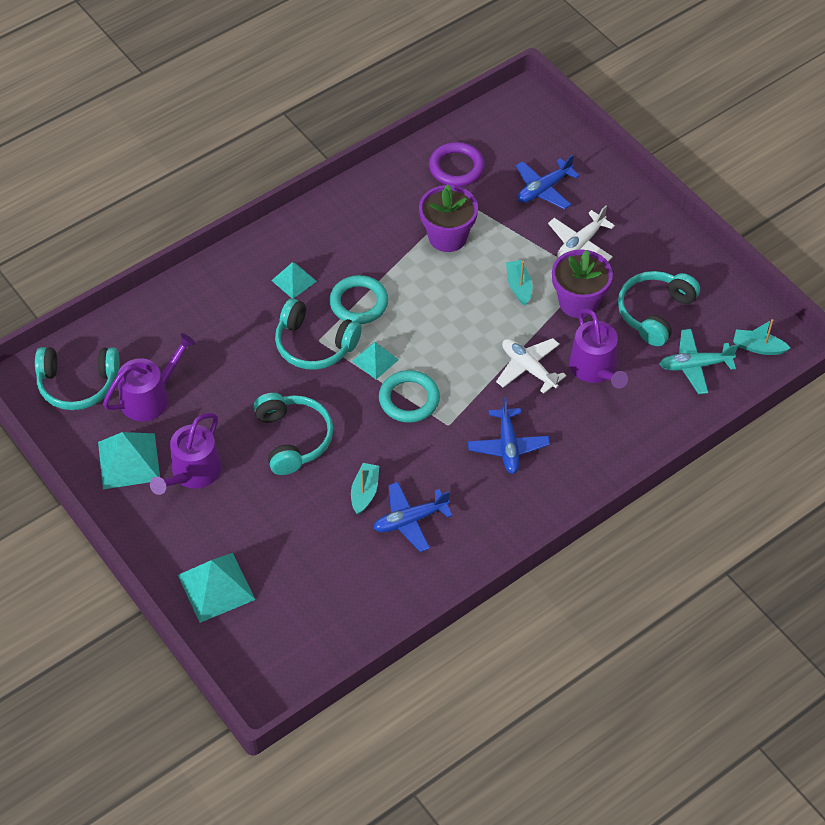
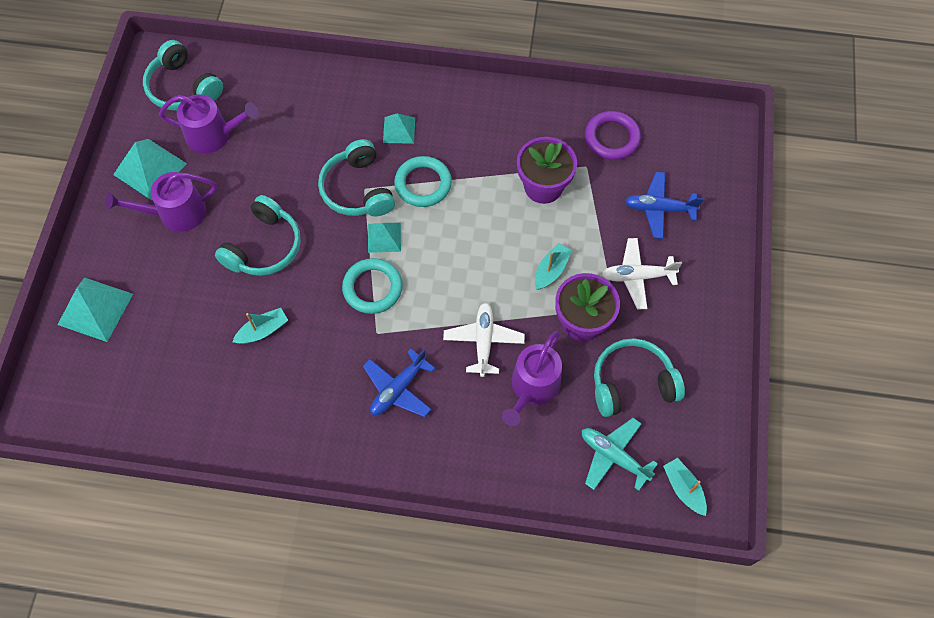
camera: 45 degrees right, 10 degrees up
blue plane [373,482,453,552] -> none

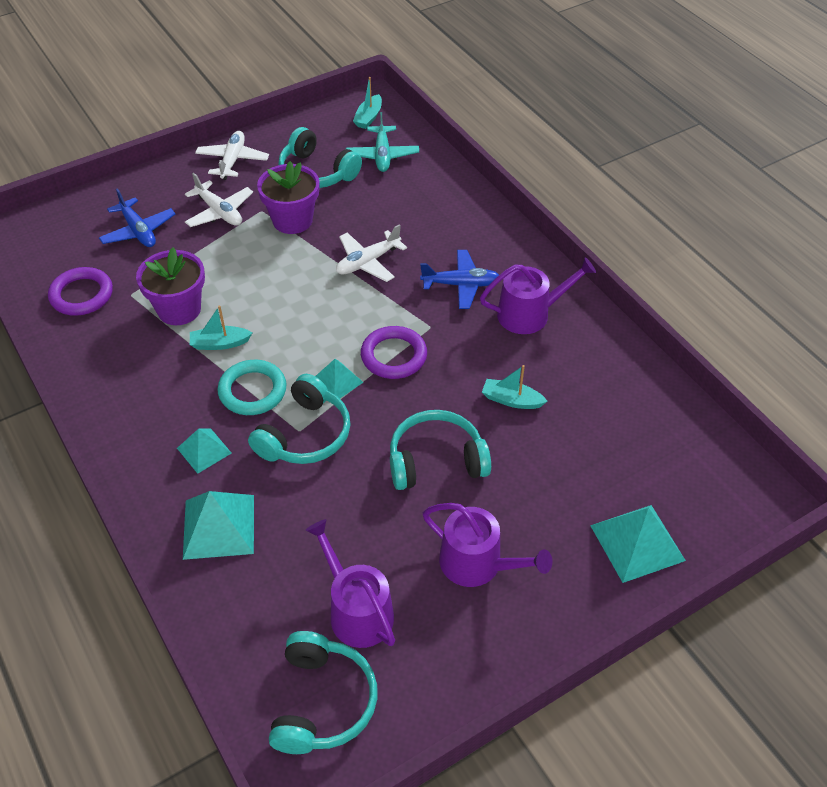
camera: 130 degrees left, 15 degrees down
turquoise pyramid [113,139,187,200] -> turquoise pyramid moved to [183,491,254,560]
turquoise ring [342,258,403,314] -> purple ring [361,326,427,379]
purple watering can [502,331,562,426] -> purple watering can moved to [480,257,596,334]
turquoise boat [535,243,572,290] -> turquoise boat moved to [190,306,252,350]
none -> white plane [195,131,269,180]

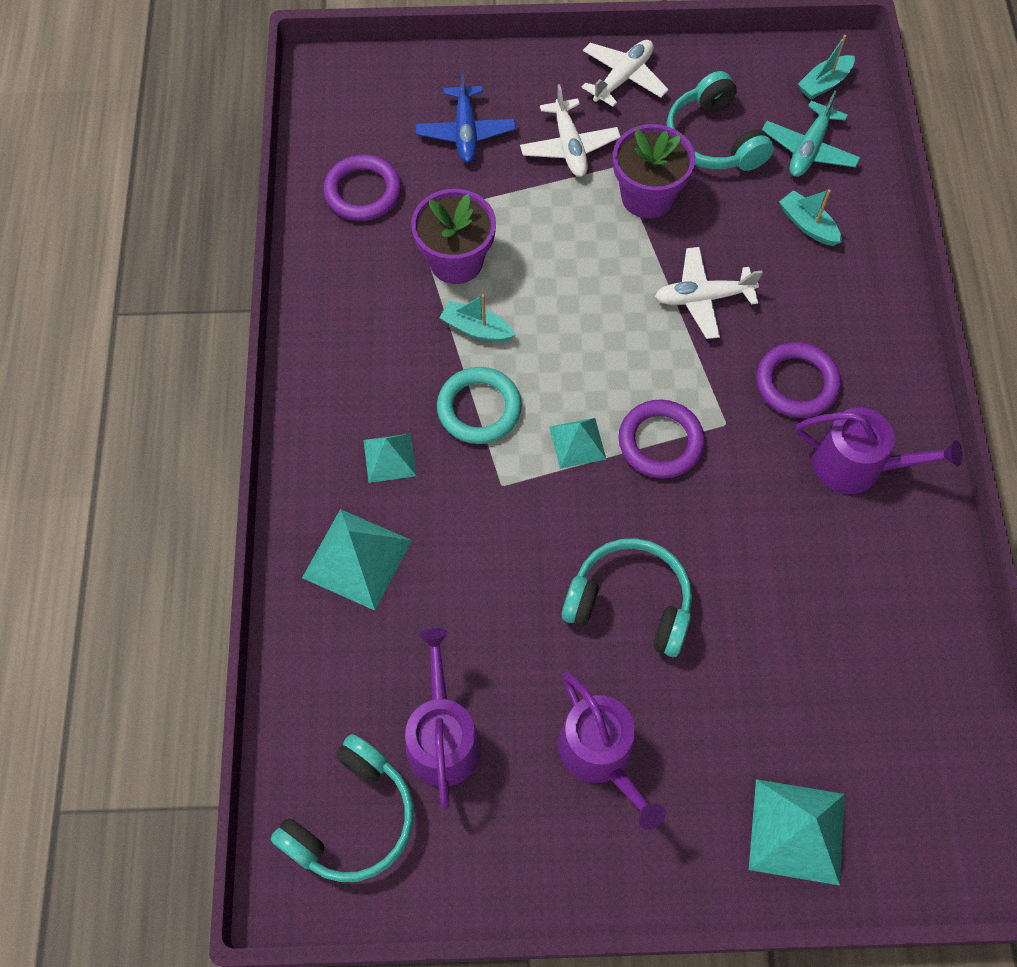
camera: 30 degrees right, 15 degrees up
turquoise headphones [248,374,350,464] -> none
blue plane [420,250,499,309] -> purple ring [756,342,841,418]
turquoise boat [482,365,547,409] -> turquoise boat moved to [779,189,842,246]

